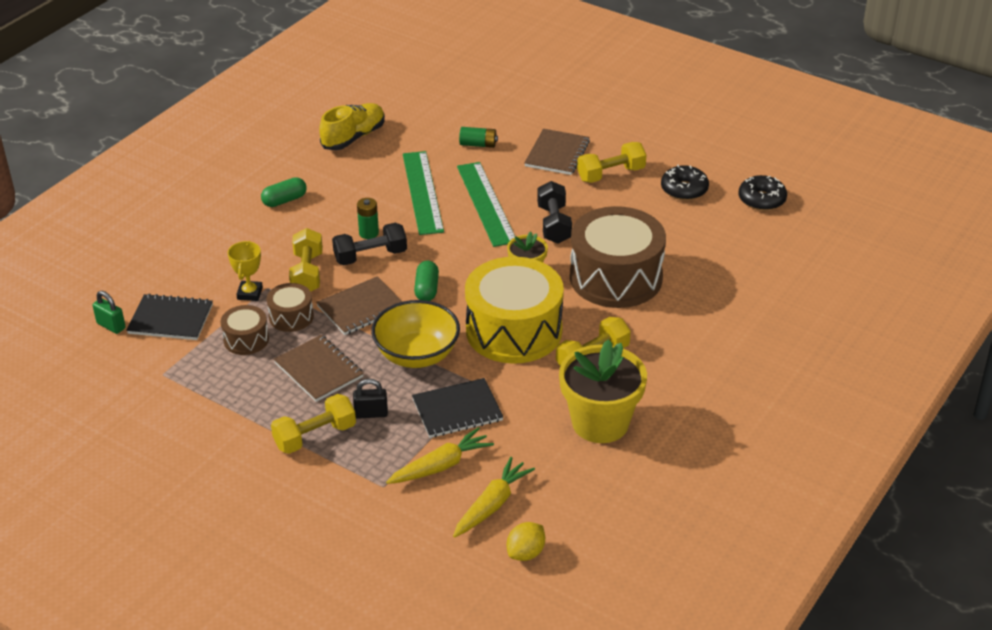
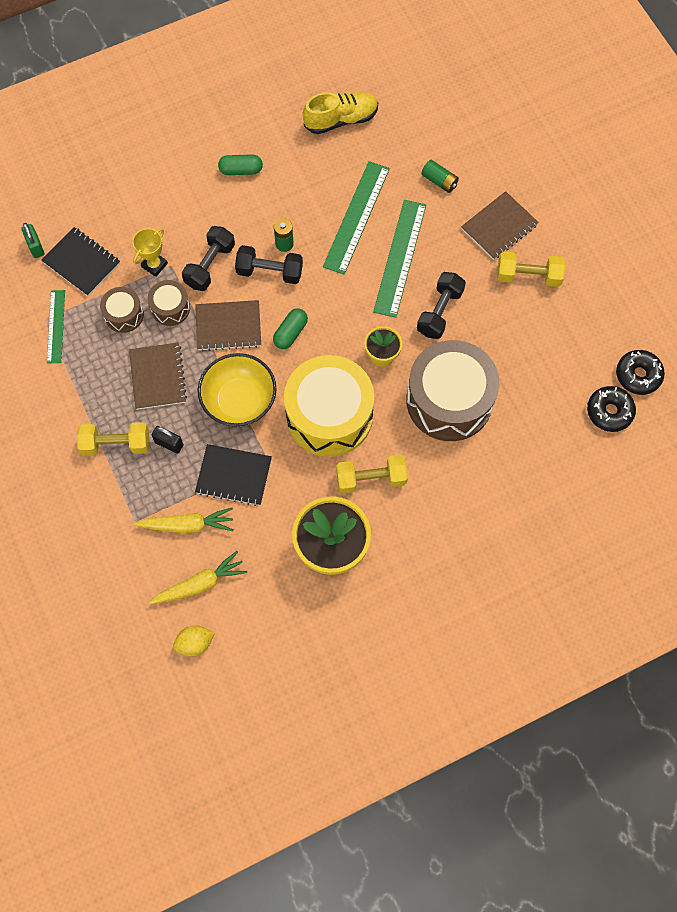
camera: 30 degrees right, 30 degrees up
yellow dumbbell [289,228,323,292] -> black dumbbell [182,226,235,291]
black donut [661,165,709,200] -> black donut moved to [587,386,636,432]
none -> green ruler [47,290,65,364]

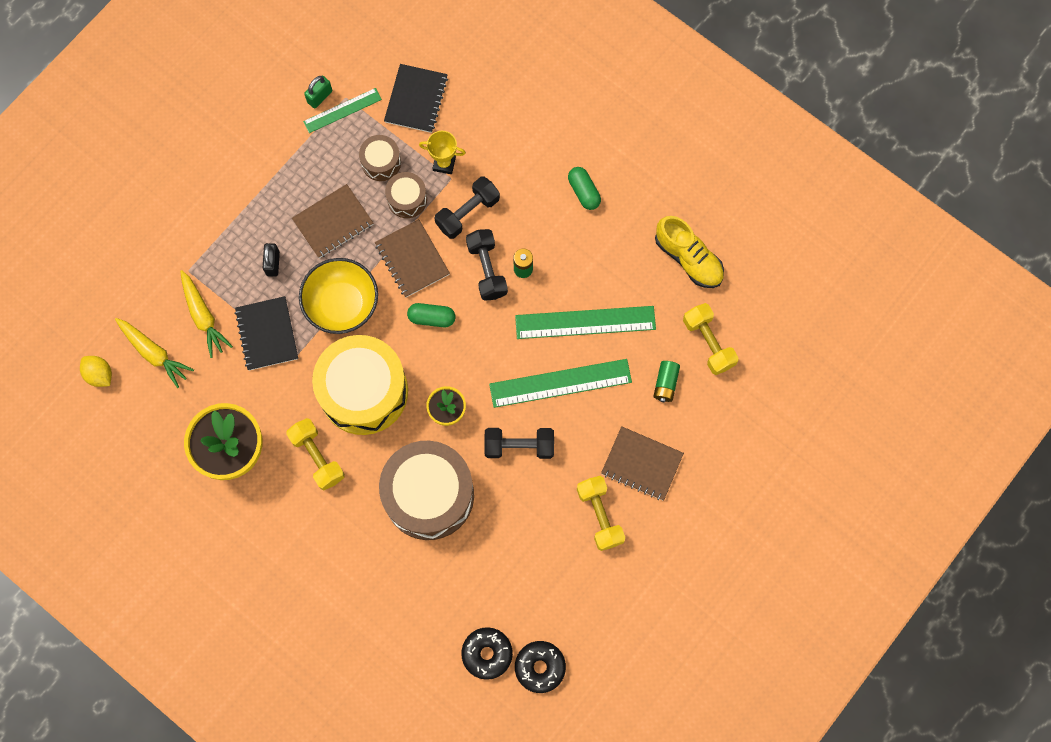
camera: 65 degrees right, 5 degrees up
green padlock [21,223,45,258] -> green padlock moved to [304,76,332,109]
yellow dumbbell [77,422,149,455] -> yellow dumbbell moved to [683,303,739,375]
black dumbbell [182,226,235,291] -> black dumbbell turned 45 degrees counterclockwise [434,177,500,239]

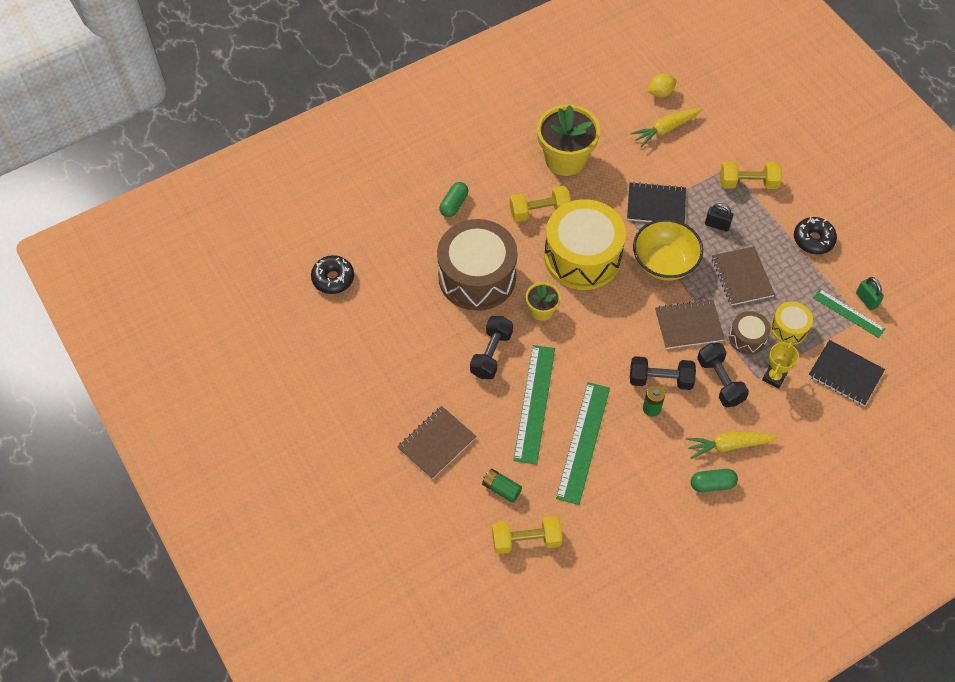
camera: 110 degrees right, 15 degrees down
yellow carrot [180,270,233,358] -> yellow carrot moved to [686,432,779,459]
green ruler [303,88,382,133] -> green ruler turned 45 degrees counterclockwise [813,289,885,338]
brown drum [359,135,401,181] -> yellow drum [771,302,813,345]
green capsule [407,303,455,327] -> green capsule moved to [439,182,468,217]
black donut [515,641,566,693] -> black donut moved to [794,217,837,254]
yellow dumbbell [577,476,625,551] -> yellow dumbbell moved to [720,162,782,189]
yellow shoe [655,216,724,288] -> none

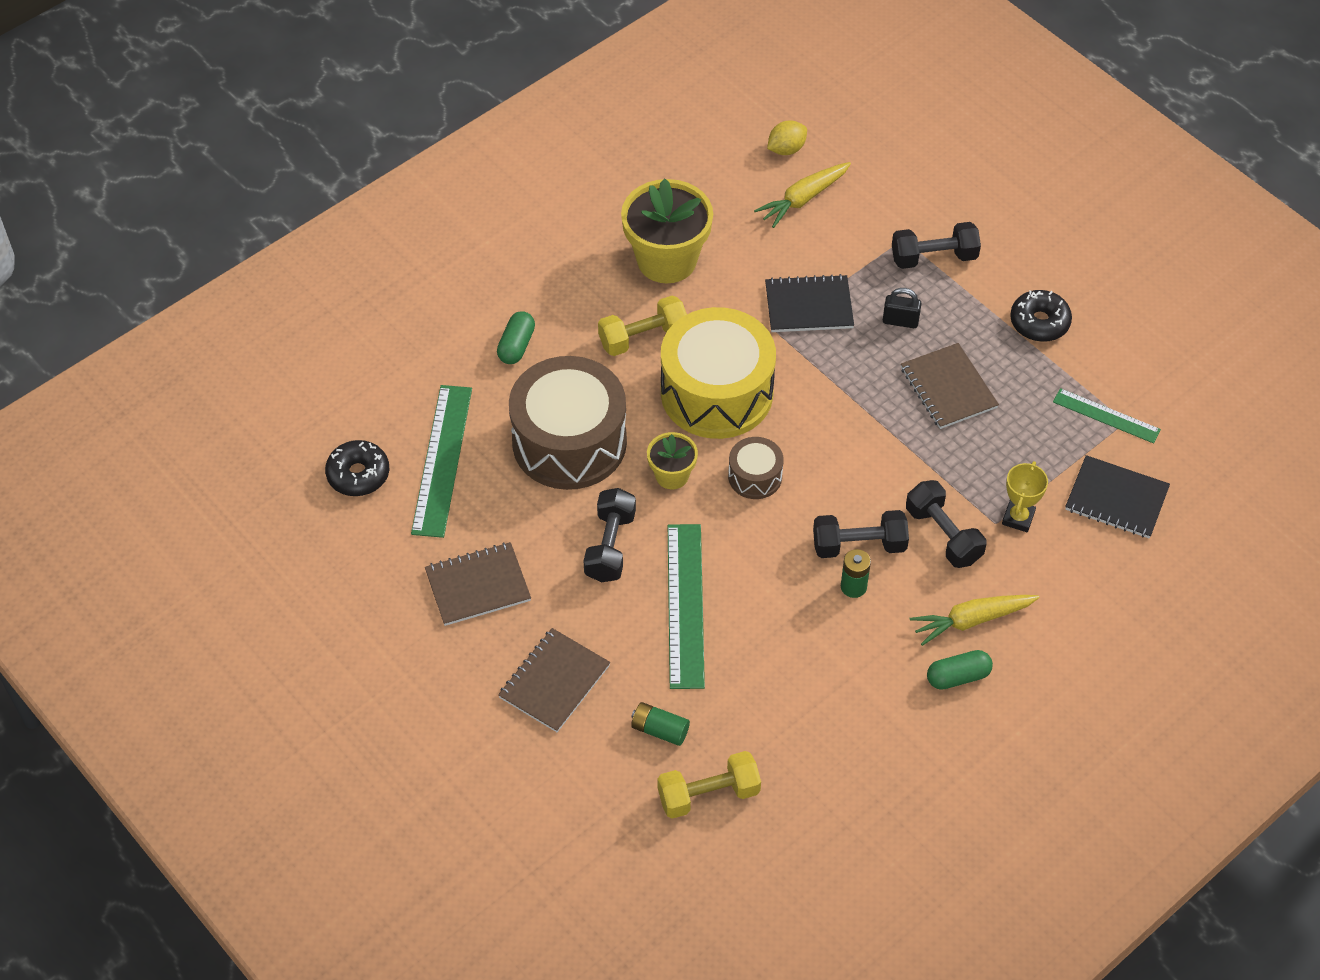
camera: 10 degrees left, 5 degrees down
green ruler [556,382,610,505] -> green ruler moved to [411,385,472,538]
yellow bowl [633,219,703,280] -> none
brown notebook [655,299,725,349] -> brown notebook moved to [425,542,531,626]
yellow dumbbell [720,162,782,189] -> black dumbbell [892,222,981,269]
brown drum [729,311,771,355] -> brown drum moved to [728,437,784,499]
yellow drum [771,302,813,345] -> none
green padlock [856,277,884,310] -> none

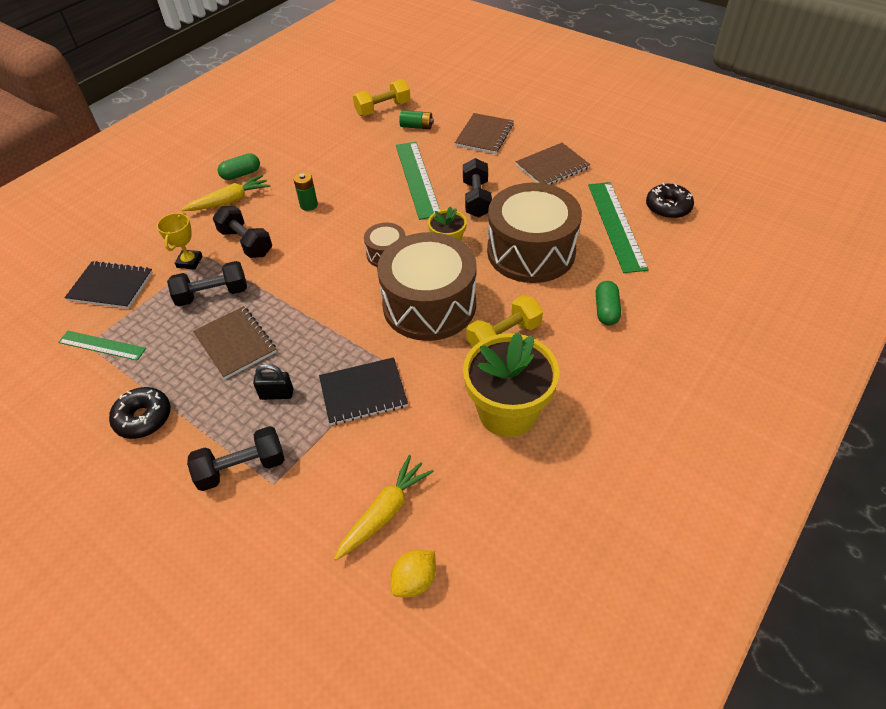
camera: 170 degrees right, 5 degrees down
yellow drum [661,307,776,439] -> brown drum [377,232,477,341]
black dumbbell [813,510,909,558] -> black dumbbell moved to [167,261,247,306]

